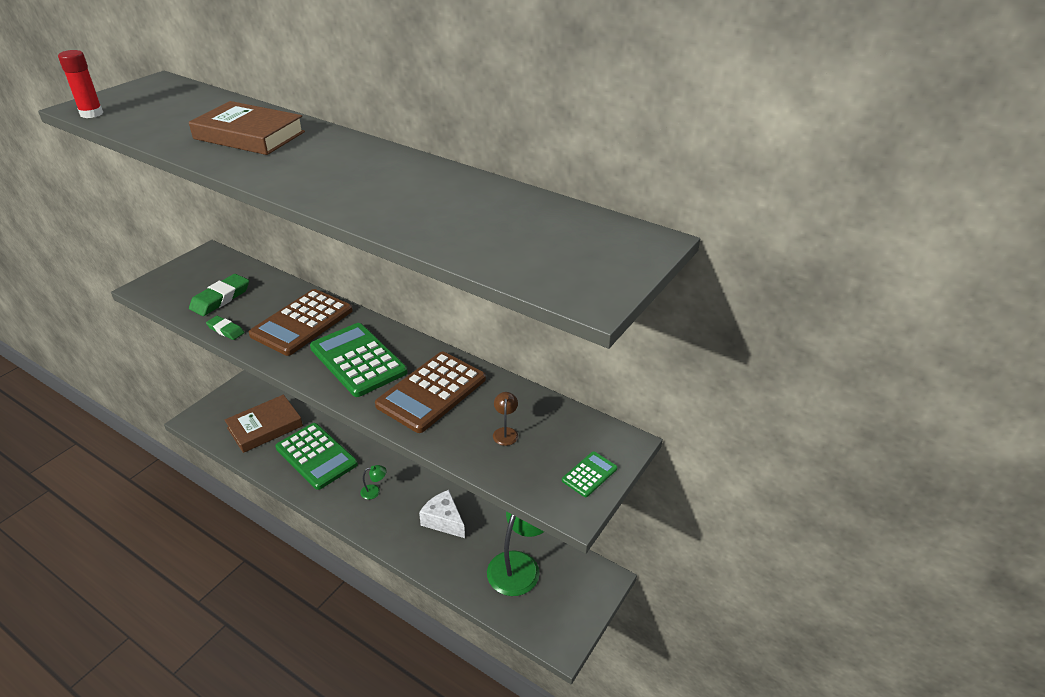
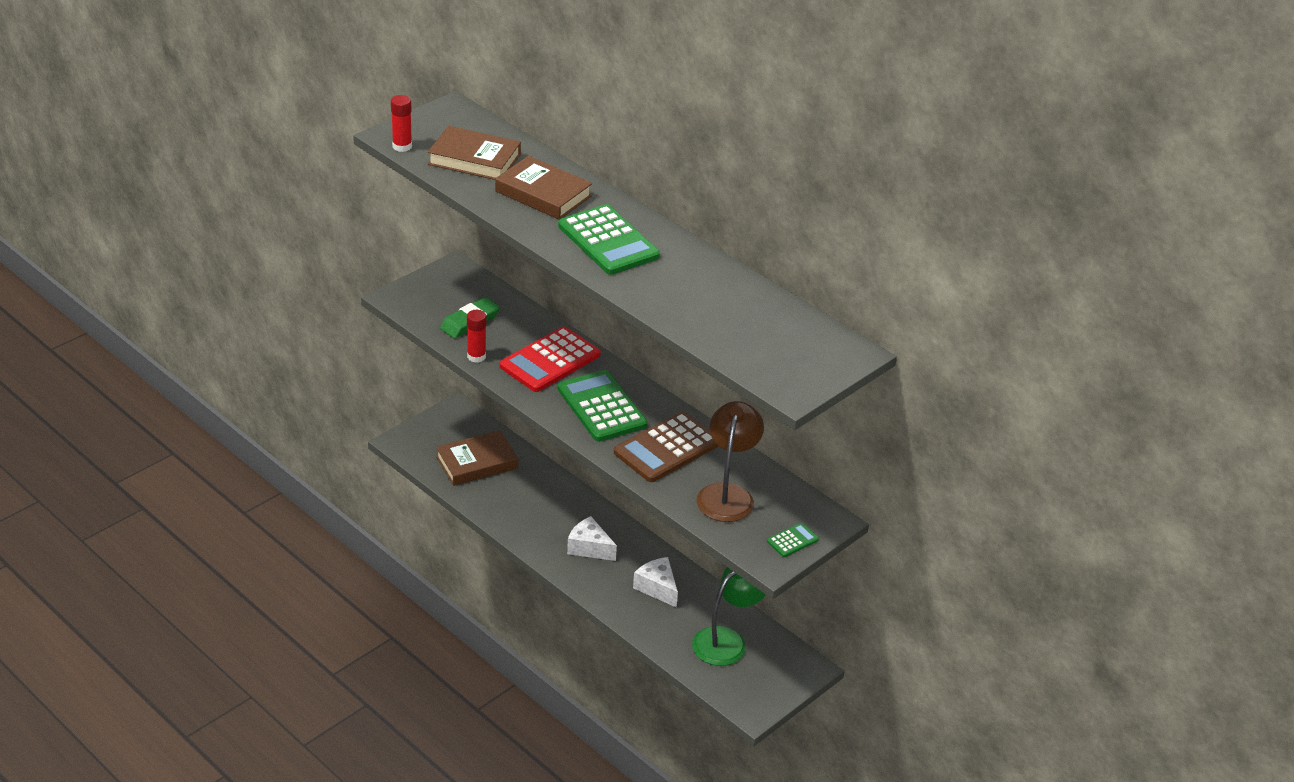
camera: 10 degrees right, 0 degrees up
green eraser [206,316,244,340] -> red glue stick [467,310,487,363]
brown calculator [249,289,353,356] -> red calculator [500,326,601,392]
green calculator [275,423,358,490] -> green calculator moved to [558,204,660,275]
green lamp [360,465,387,500] -> white cheese [567,516,617,561]
brown lamp [493,392,518,446] -> brown lamp [697,401,764,522], size x2.47
none -> brown book [428,126,521,180]

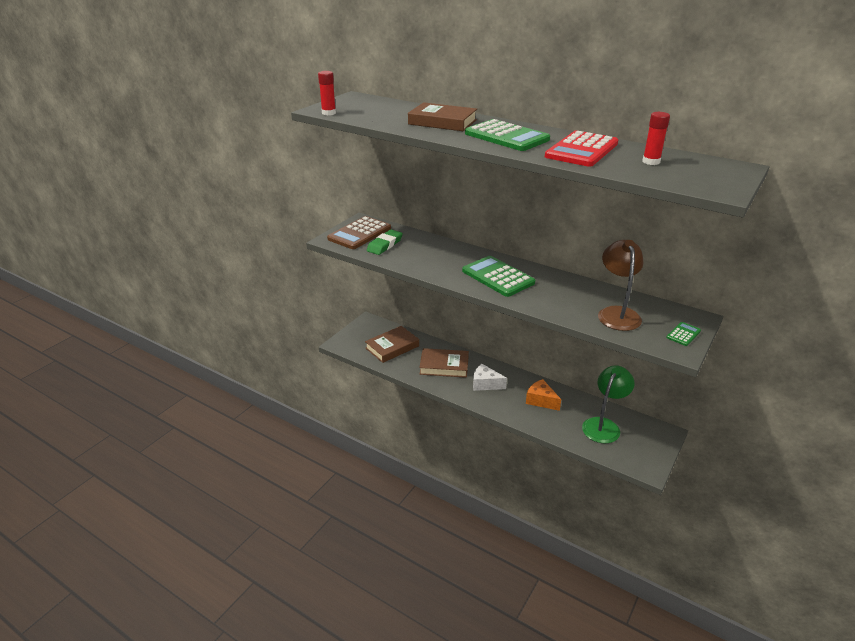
camera: 10 degrees left, 5 degrees down
brown book [428,126,521,180] -> brown book moved to [419,348,469,378]
red glue stick [467,310,487,363] -> red glue stick moved to [642,112,670,165]
red calculator [500,326,601,392] -> red calculator moved to [545,130,618,167]
brown calculator [614,412,719,482] -> brown calculator moved to [327,216,391,249]
white cheese [633,557,678,608] -> orange cheese [526,379,561,411]

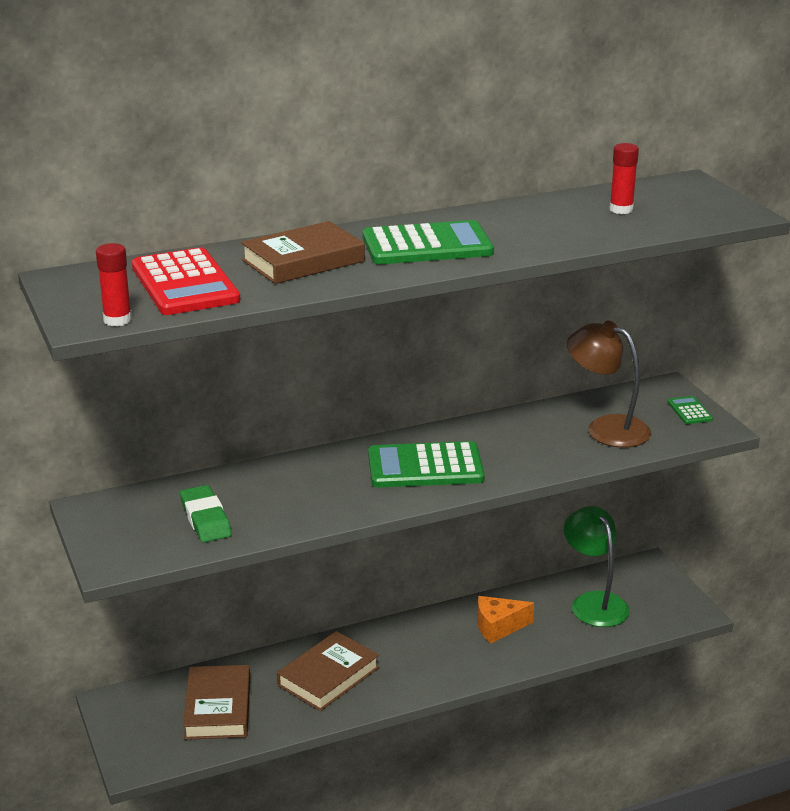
camera: 55 degrees left, 5 degrees down
brown calculator [327,216,391,249] -> none
white cheese [473,364,507,391] -> none
red calculator [545,130,618,167] -> red calculator moved to [132,247,240,315]

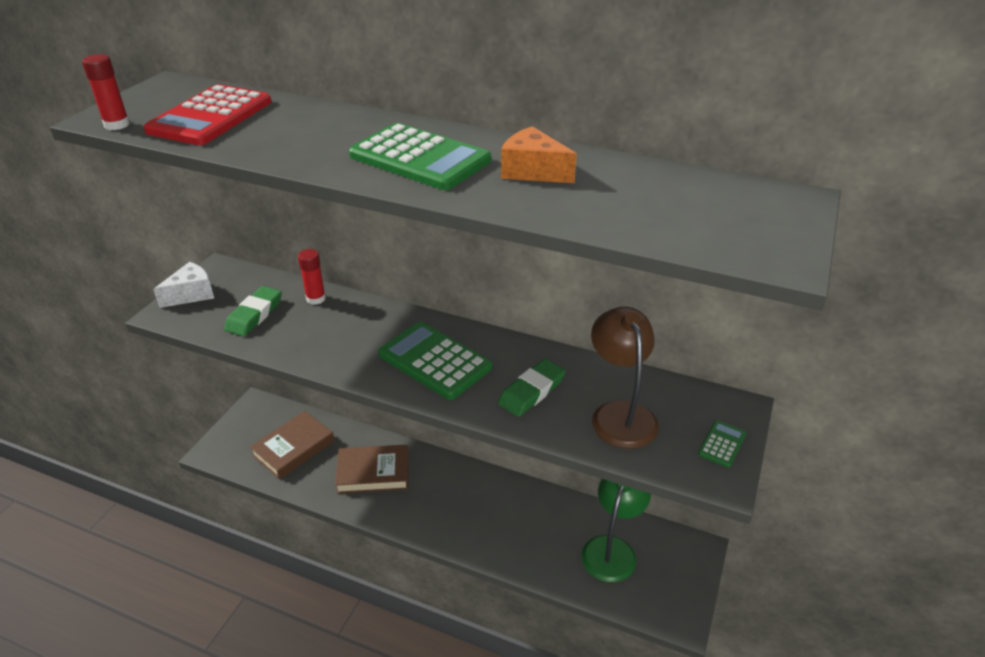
camera: 45 degrees right, 10 degrees up
brown book [241,221,365,284] -> none
orange cheese [477,596,534,643] -> orange cheese moved to [501,126,577,183]
red glue stick [609,143,639,214] -> red glue stick moved to [298,249,326,305]
none -> white cheese [153,262,214,308]
none -> green eraser [498,359,566,417]

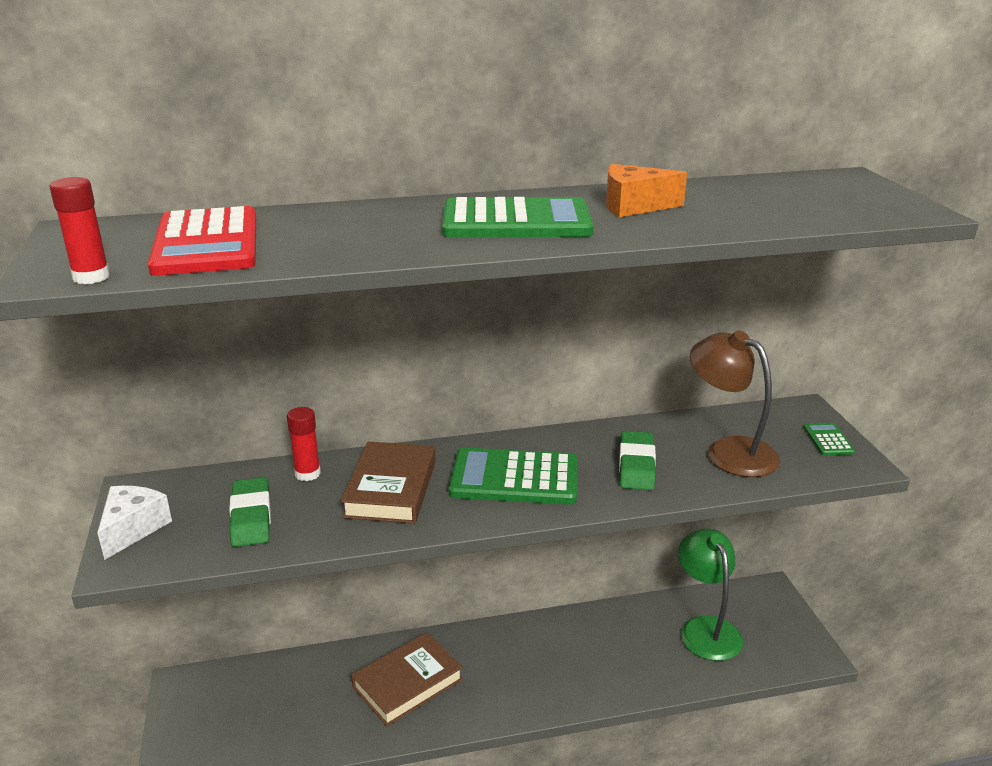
camera: 35 degrees left, 10 degrees down
brown book [250,411,334,479] -> brown book moved to [341,442,436,524]

